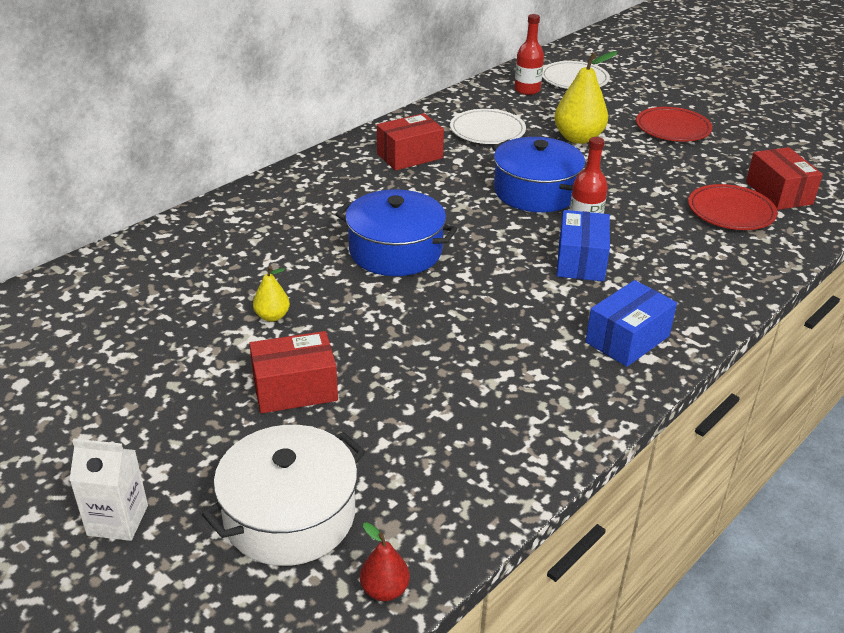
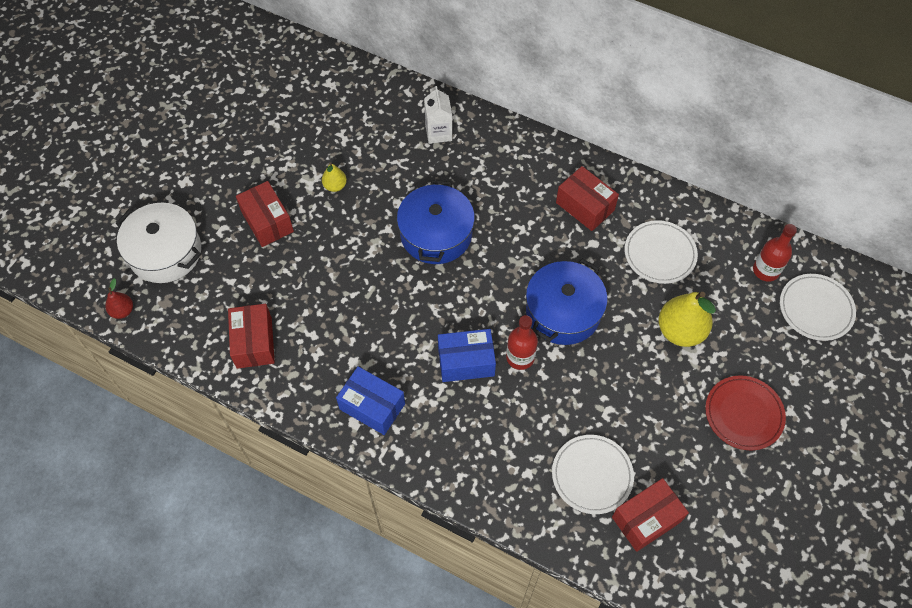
camera: 75 degrees right, 25 degrees up
white carton [69,438,148,541] -> white carton moved to [424,86,452,144]
red plate [688,184,778,230] -> white plate [552,435,634,514]
none -> red box [228,304,275,369]

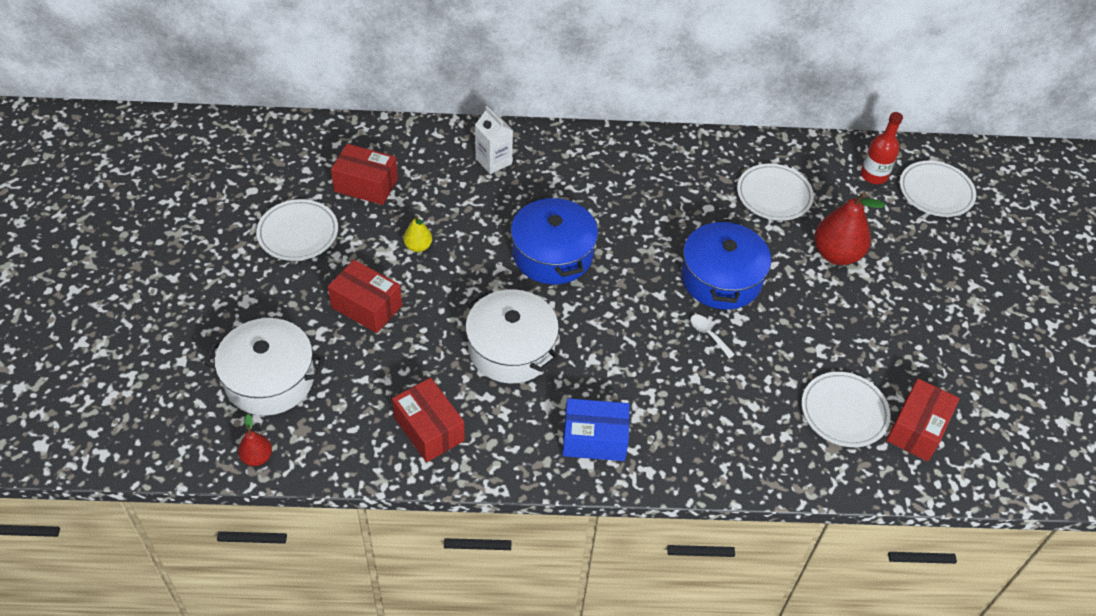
camera: 30 degrees left, 10 degrees down
blue box [438,329,496,382] -> none
red bottle [506,315,538,370] -> white spoon [690,314,735,358]
red box [556,166,619,231] -> red box moved to [331,144,398,205]
yellow pear [659,292,716,347] -> red pear [814,192,885,265]
red plate [705,375,786,450] -> none
none -> white plate [256,199,338,261]
none -> white pot [465,289,559,384]

